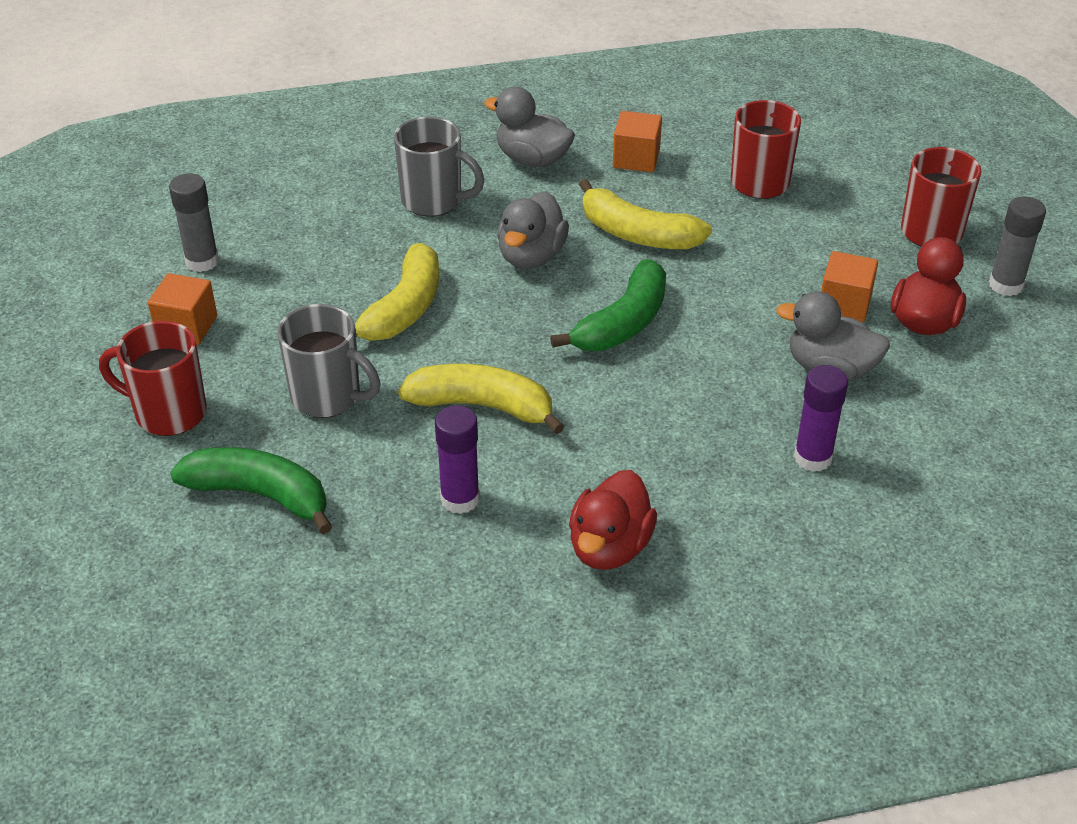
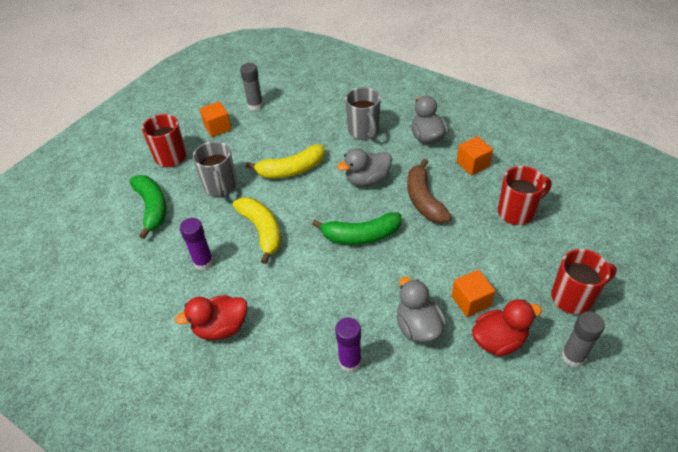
camera: 50 degrees right, 5 degrees up
yellow banana [579,179,712,249] -> brown banana [408,159,452,223]

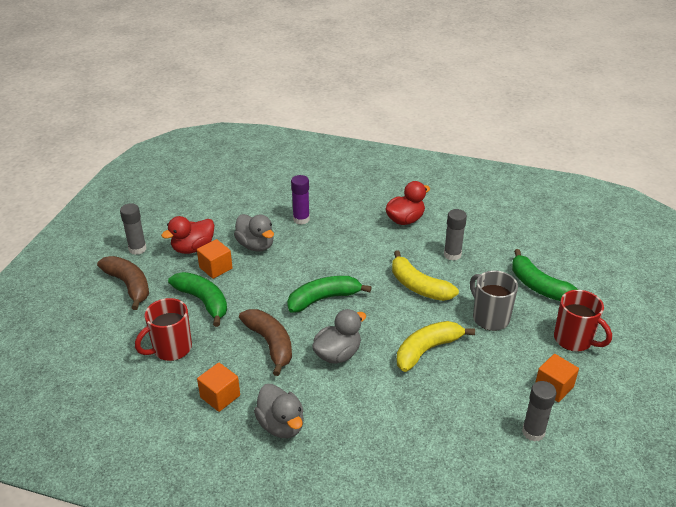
camera: 160 degrees right, 10 degrees down
purple glue stick [180,218,213,270] -> grey glue stick [444,209,467,261]
grey mug [345,87,381,140] -> none
red mug [551,249,617,314] -> brown banana [97,256,149,310]
none -> green banana [168,272,227,327]

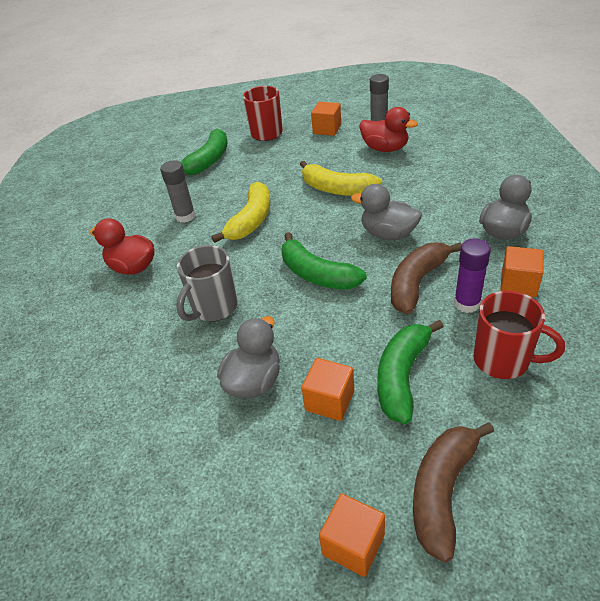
camera: 110 degrees left, 5 degrees up
grey glue stick [120,203,147,255] -> orange cube [319,493,385,577]
red duck [161,216,214,254] -> red duck moved to [359,107,418,152]
purple glue stick [291,175,310,225] -> purple glue stick moved to [454,238,491,313]
grey mug [470,271,518,331] -> grey mug moved to [176,245,238,322]

